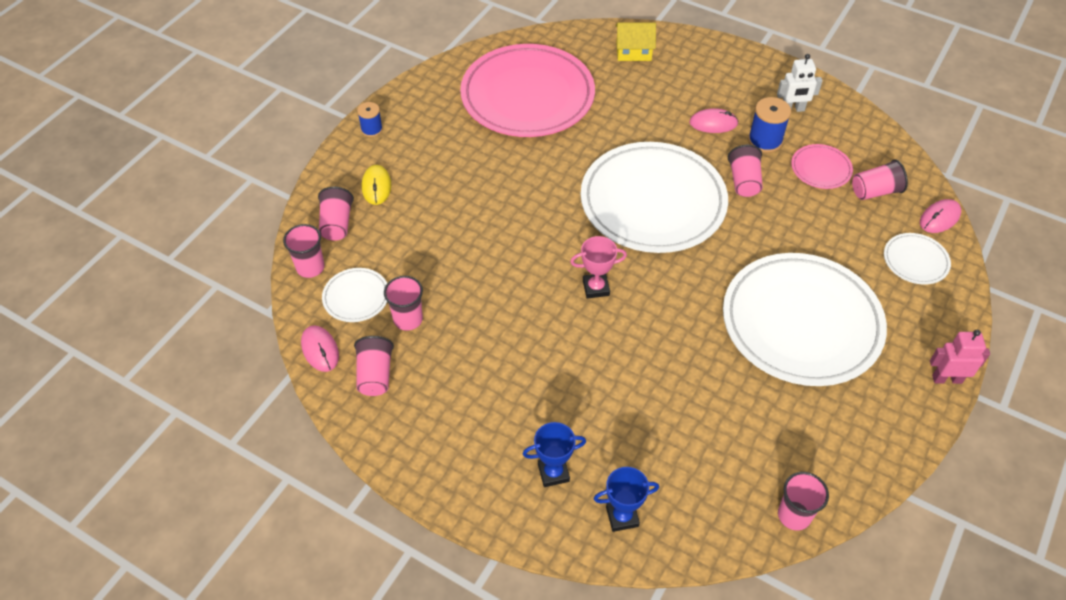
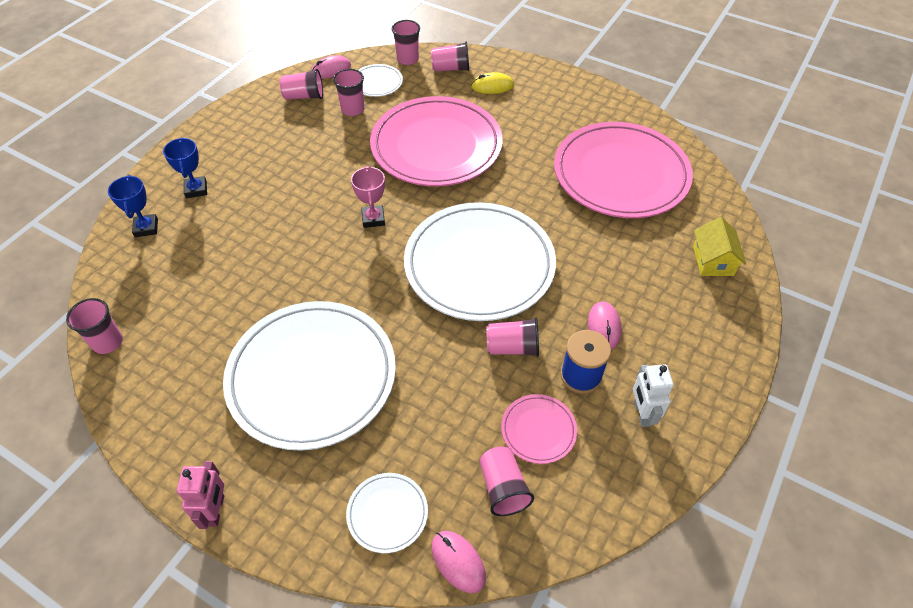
camera: 90 degrees right, 0 degrees up
blue spool [357,102,383,137] -> none
none -> pink plate [370,96,503,186]

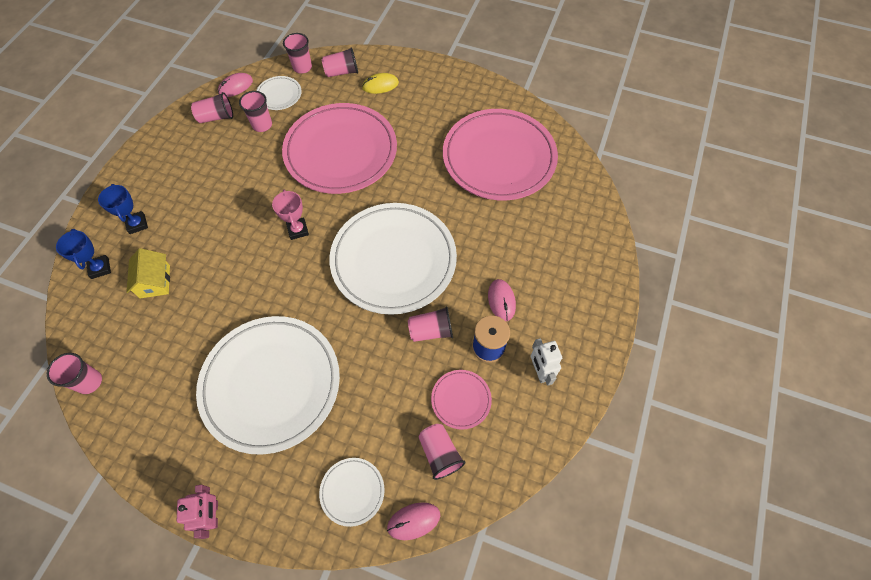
camera: 10 degrees left, 10 degrees up
pink mouse [432,531,486,593] -> pink mouse turned 60 degrees counterclockwise [387,502,440,540]
yellow house [693,217,746,276] -> yellow house moved to [126,248,170,298]

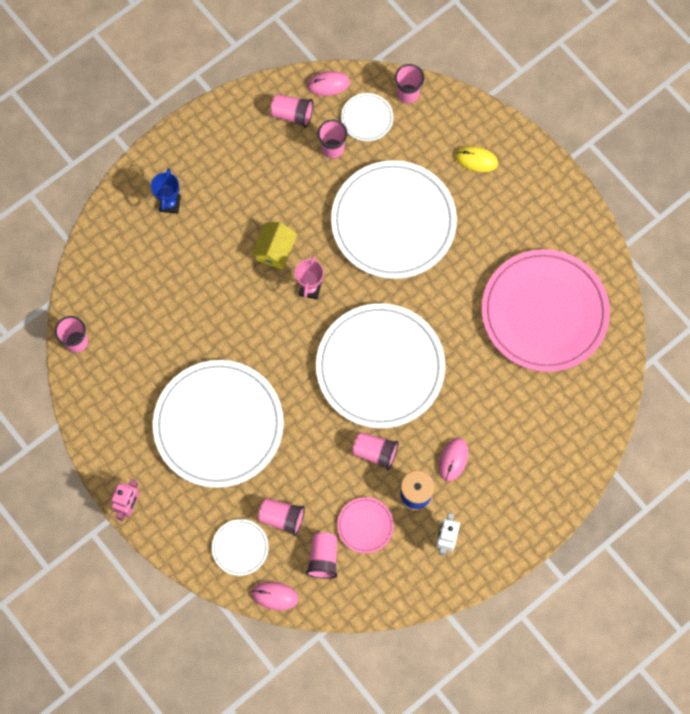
camera: 30 degrees right, 10 degrees up
blue trophy [56,229,111,279] -> none
yellow house [126,248,170,298] -> yellow house moved to [252,222,298,270]
pink plate [282,103,397,194] -> white plate [331,160,457,279]
pink cup [322,47,358,77] -> pink cup moved to [258,498,305,536]

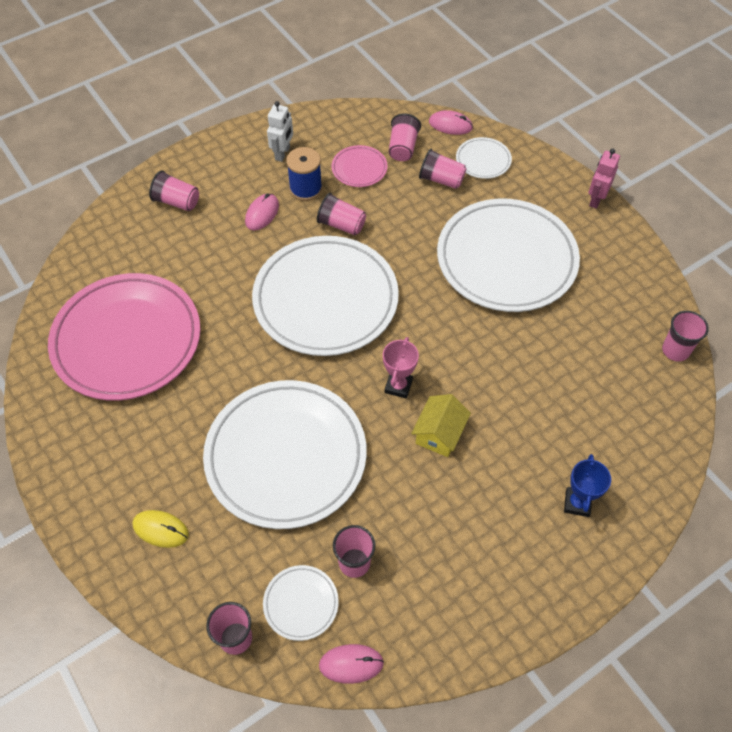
camera: 175 degrees left, 15 degrees down
pink cup [270,94,313,128] -> pink cup moved to [149,170,199,211]

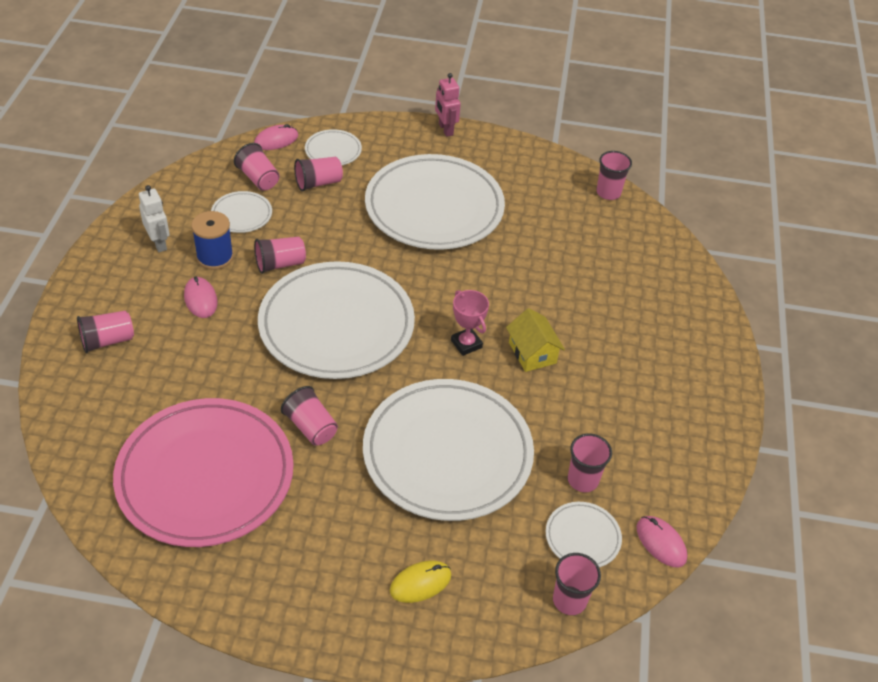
camera: 50 degrees left, 10 degrees down
pink mouse [319,644,384,684] -> pink mouse turned 75 degrees counterclockwise [636,516,687,567]
pink plate [331,145,388,187] -> white plate [211,191,272,233]
blue trophy [564,454,611,517] -> none
none -> pink cup [281,386,338,446]

